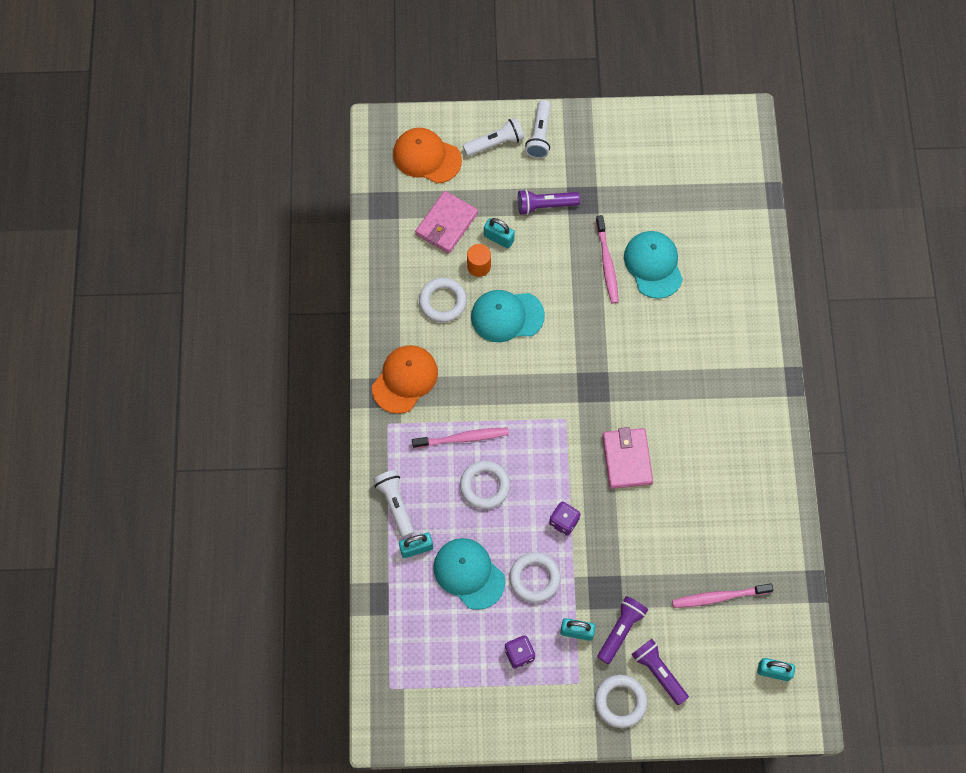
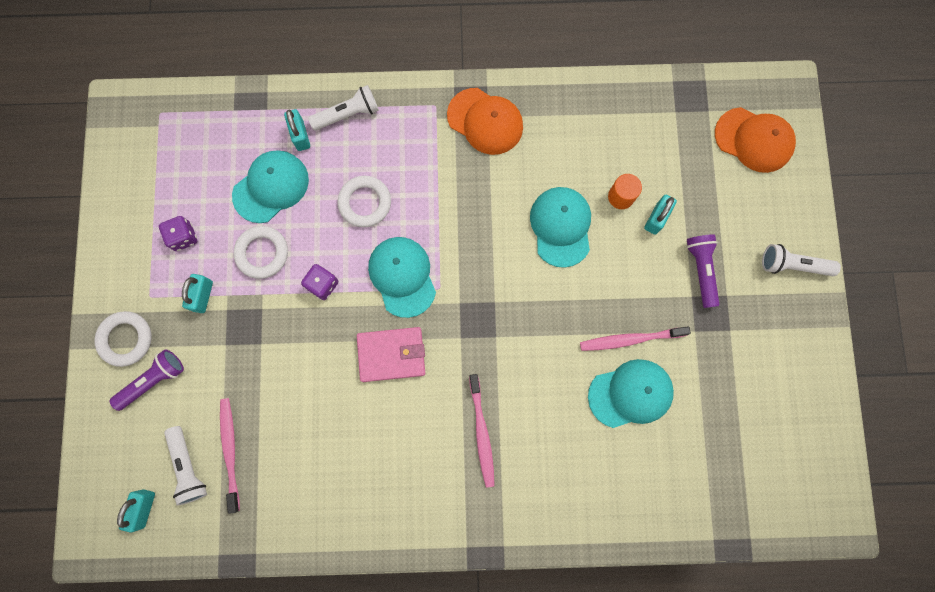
camera: 90 degrees right, 10 degrees up
orange cap [393,128,462,184] -> orange cap turned 90 degrees clockwise [715,107,796,173]
pink toothbrush [412,428,509,449] -> pink toothbrush moved to [469,374,495,488]
pink wallet [415,191,478,254] -> none
white ring [419,278,467,323] -> none
white flashlight [463,118,524,156] -> white flashlight moved to [164,426,207,505]
purple flashlight [597,596,648,664] -> none
none -> turquoise cap [368,237,436,318]

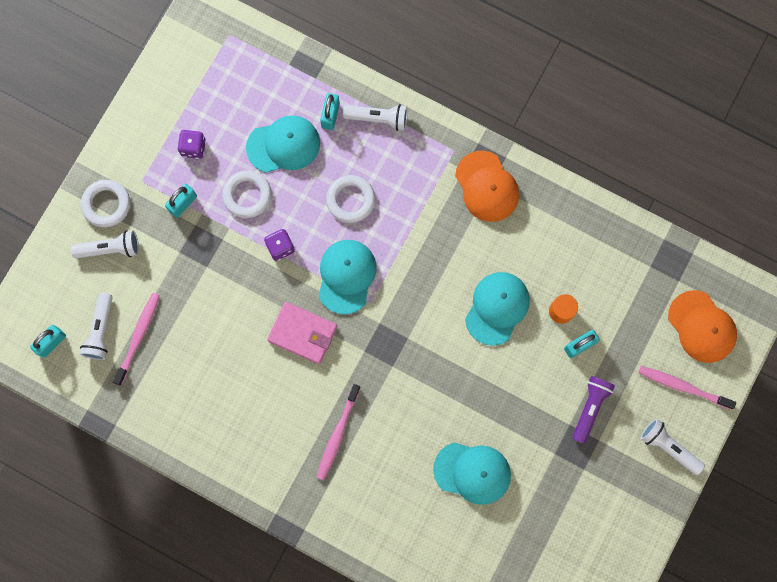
camera: 30 degrees right, 0 degrees up
purple flashlight [109,349,184,411] -> white flashlight [71,230,139,258]
pink toothbrush [580,326,691,351] -> pink toothbrush moved to [638,366,736,409]

